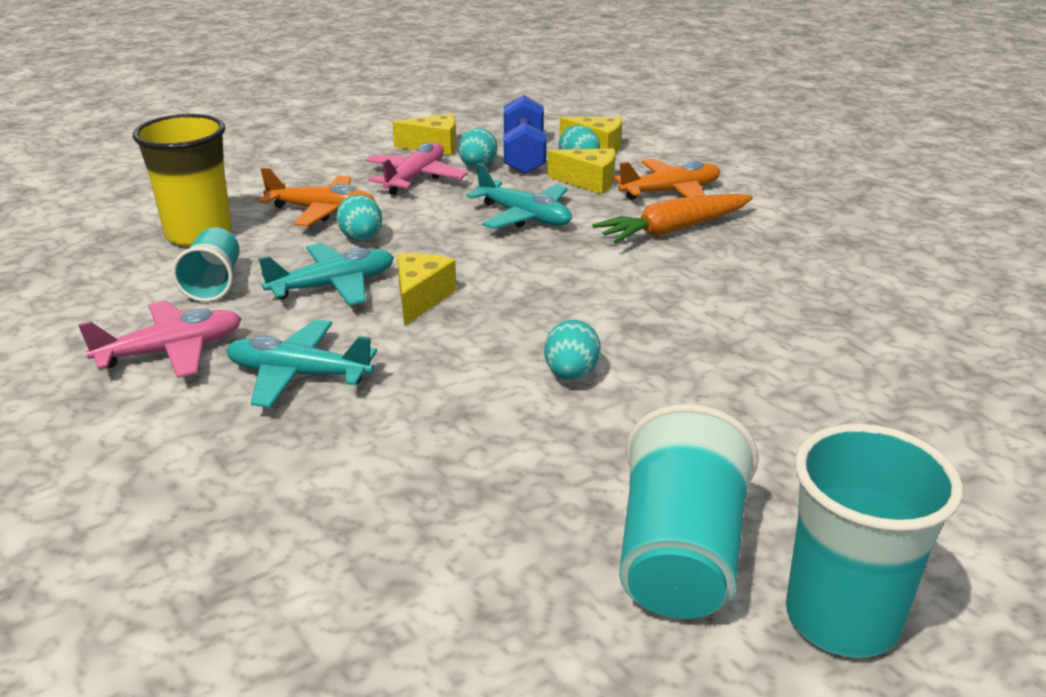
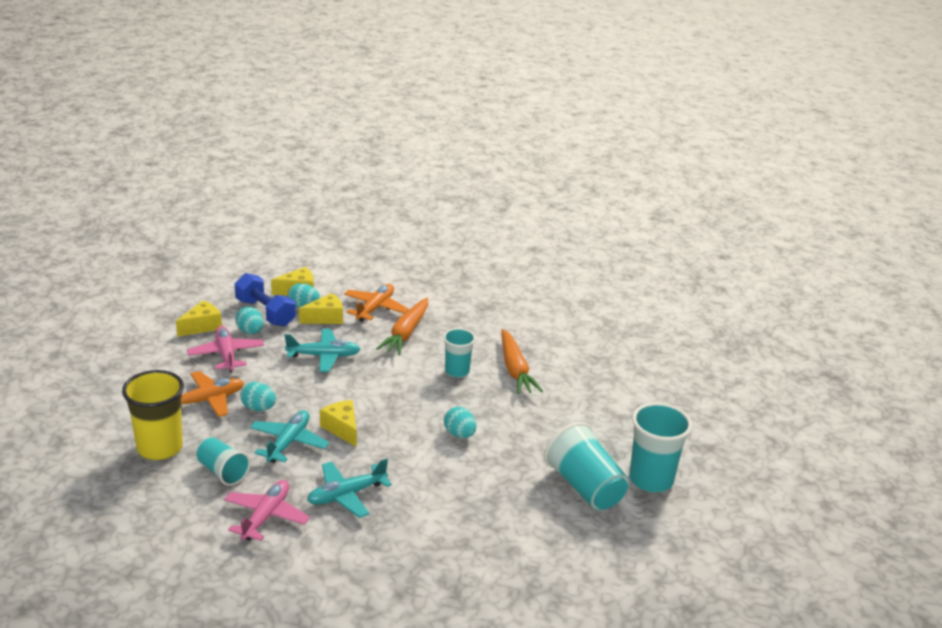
camera: 45 degrees left, 0 degrees up
none -> turquoise cup [443,328,476,377]
none -> orange carrot [501,329,543,394]

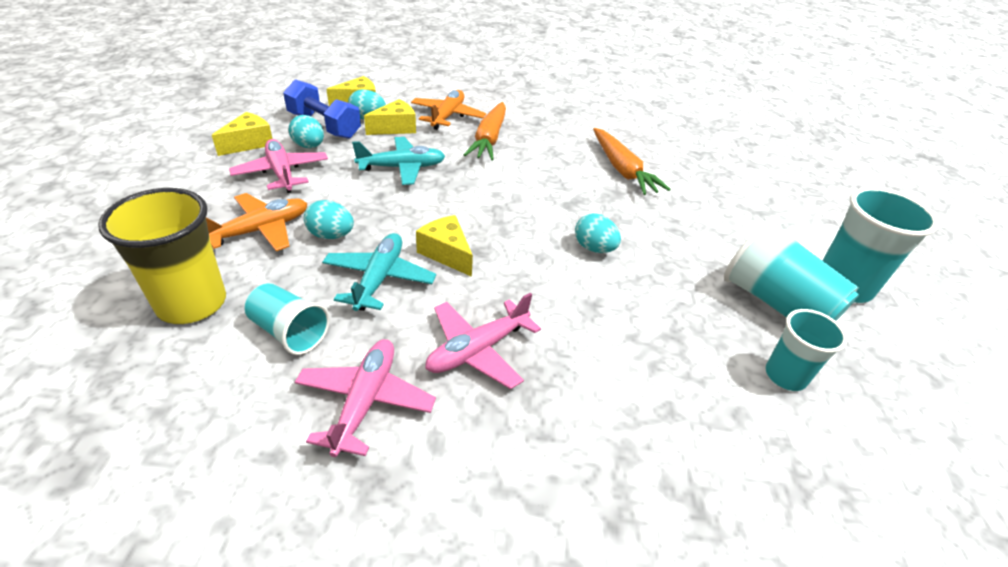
camera: 10 degrees left, 10 degrees up
turquoise plane [307,458,392,518] -> pink plane [425,293,541,389]
turquoise cup [443,328,476,377] -> turquoise cup moved to [765,309,847,391]

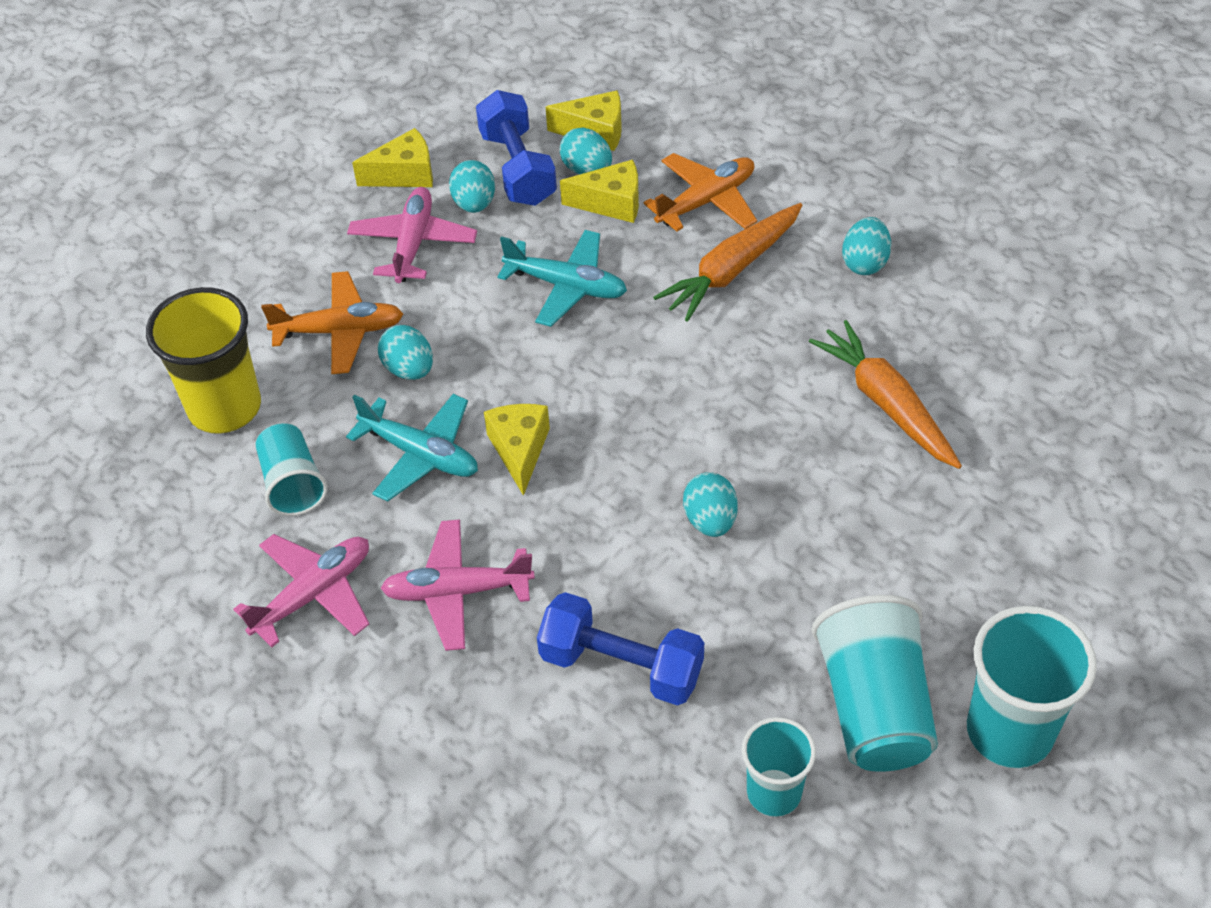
camera: 40 degrees right, 10 degrees up
turquoise plane [322,233,436,311] -> turquoise plane turned 75 degrees clockwise [346,394,478,502]
orange carrot [593,128,671,195] -> orange carrot turned 135 degrees clockwise [809,320,962,469]
none -> blue dumbbell [537,592,704,705]
none -> turquoise egg [842,217,891,275]

